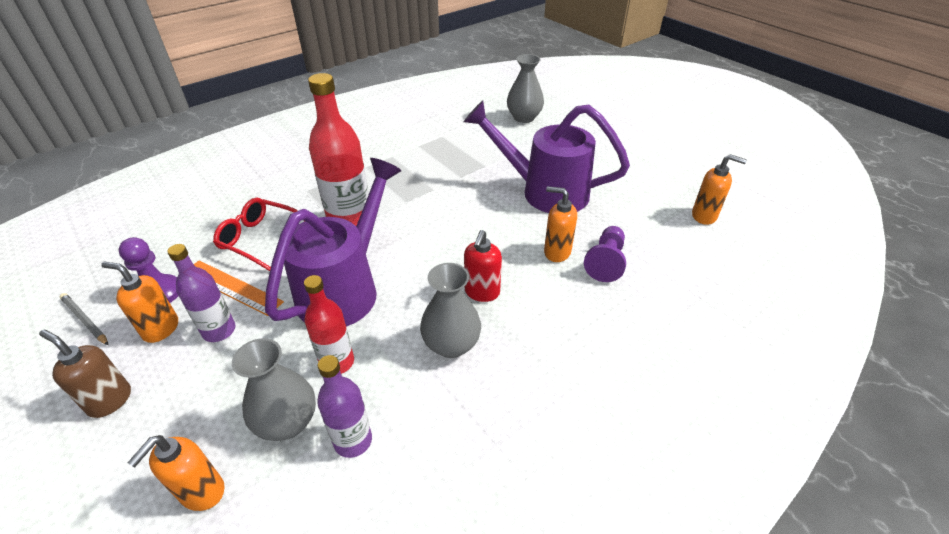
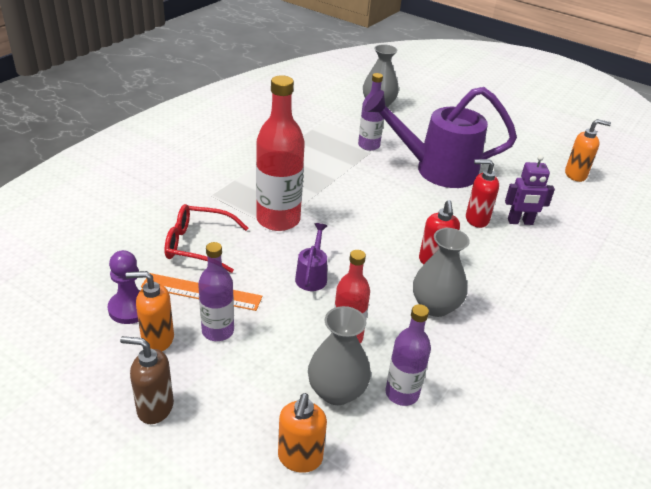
camera: 20 degrees left, 5 degrees down
grey pencil [59,293,108,345] -> none
purple watering can [265,158,401,327] -> purple watering can [295,223,327,291], size x0.42
orange soap dispenser [544,186,577,262] -> red soap dispenser [466,159,499,228]
purple pawn [584,226,626,282] -> purple robot [505,155,555,225]
none -> purple bottle [358,73,386,151]

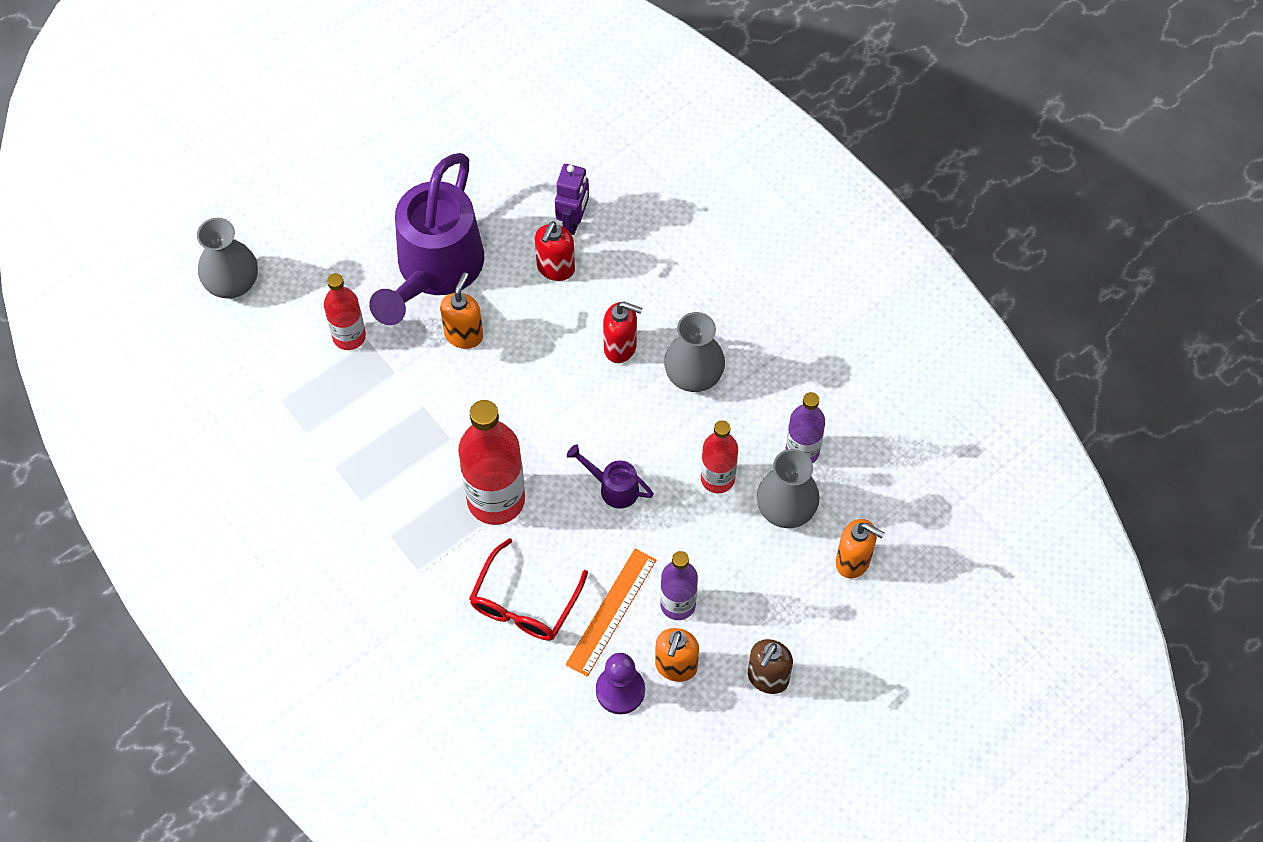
camera: 70 degrees left, 25 degrees up
purple bottle [358,73,386,151] -> red bottle [324,273,366,350]
orange soap dispenser [565,119,611,182] -> orange soap dispenser moved to [440,272,483,349]

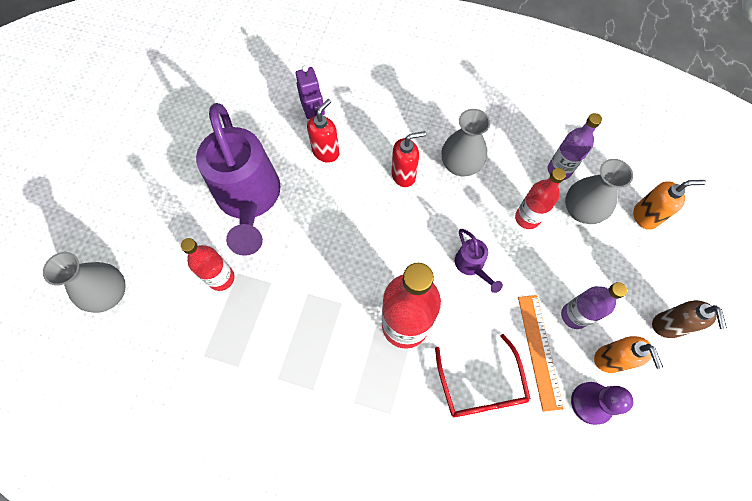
camera: 35 degrees left, 5 degrees up
orange soap dispenser [440,272,483,349] -> none
red soap dispenser [535,221,575,281] -> red soap dispenser turned 135 degrees counterclockwise [307,99,339,163]
purple watering can [567,444,654,509] -> purple watering can turned 105 degrees counterclockwise [455,229,503,293]

